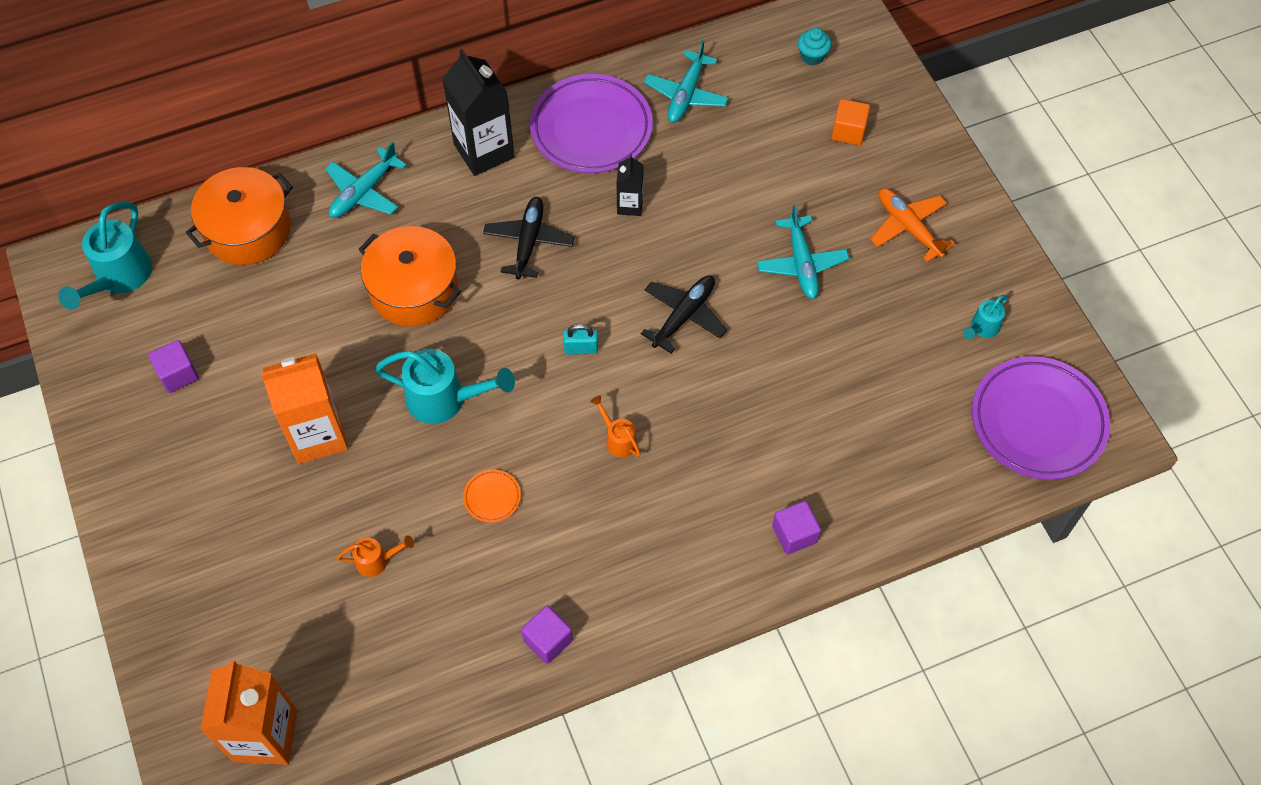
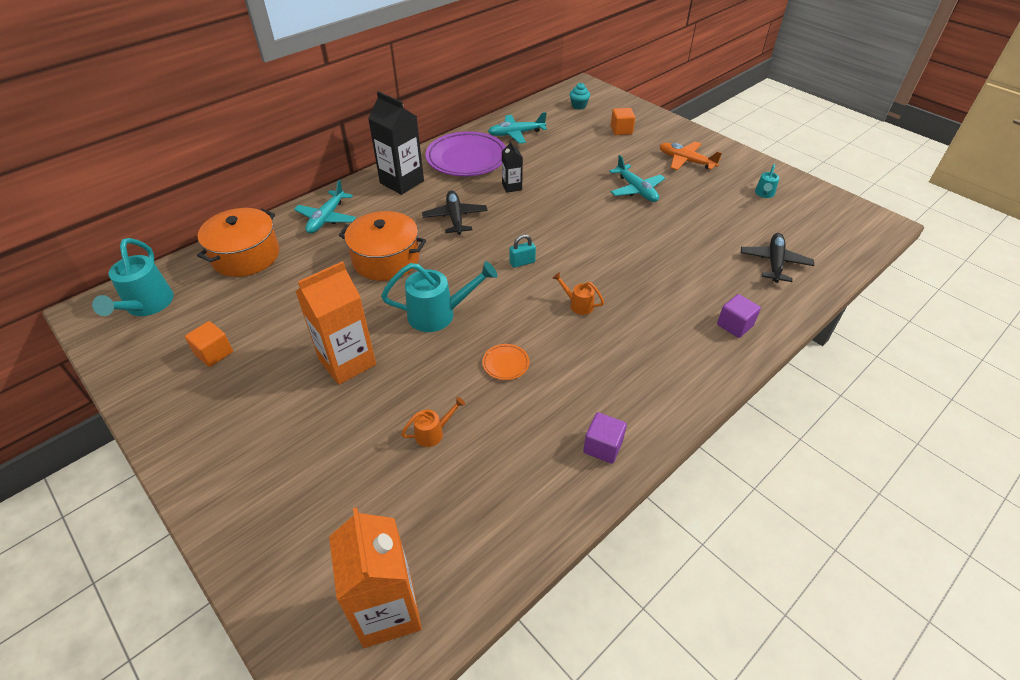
camera: 20 degrees left, 15 degrees down
purple cube [148,340,199,393] -> orange cube [185,321,233,367]
black plane [641,276,727,353] -> black plane moved to [741,233,814,283]
turquoise plane [644,40,729,123] -> turquoise plane turned 75 degrees clockwise [488,112,547,144]
purple plate [972,356,1110,480] -> none

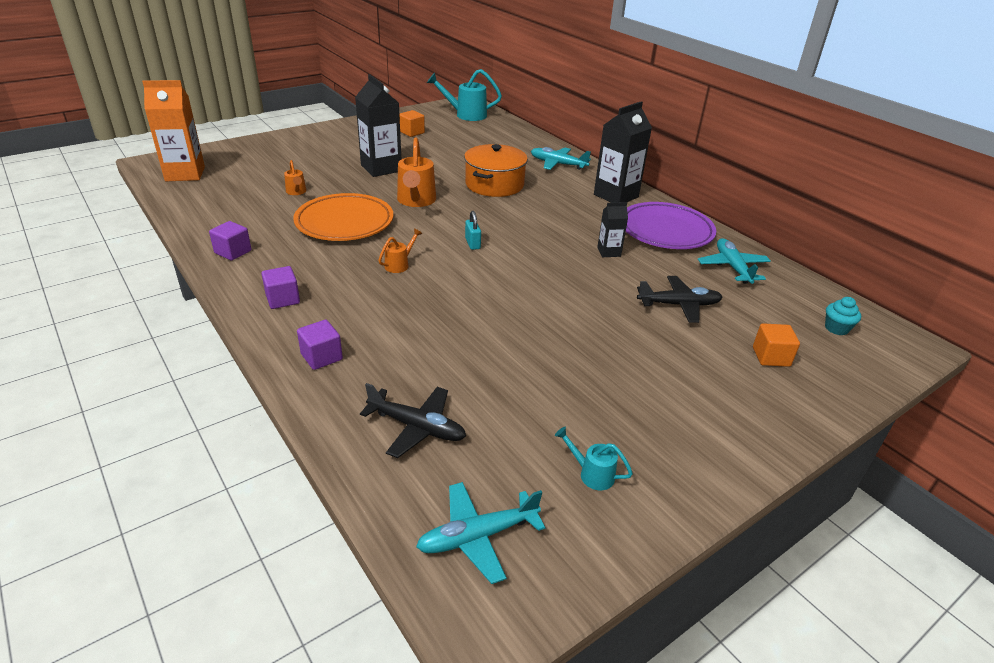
camera: 95 degrees right, 10 degrees down
orange pot [197,208,279,277] -> none
orange carton [295,261,376,385] -> black carton [355,74,401,177]
turquoise watering can [381,261,497,332] -> orange watering can [397,138,436,207]
black plane [422,190,488,235] -> black plane moved to [637,276,723,323]
orange plate [482,344,529,380] -> orange plate [293,193,393,241], size x2.44
turquoise plane [609,155,665,202] -> turquoise plane moved to [416,482,546,584]
orange plane [660,142,722,170] -> none
none -> purple cube [261,266,300,309]

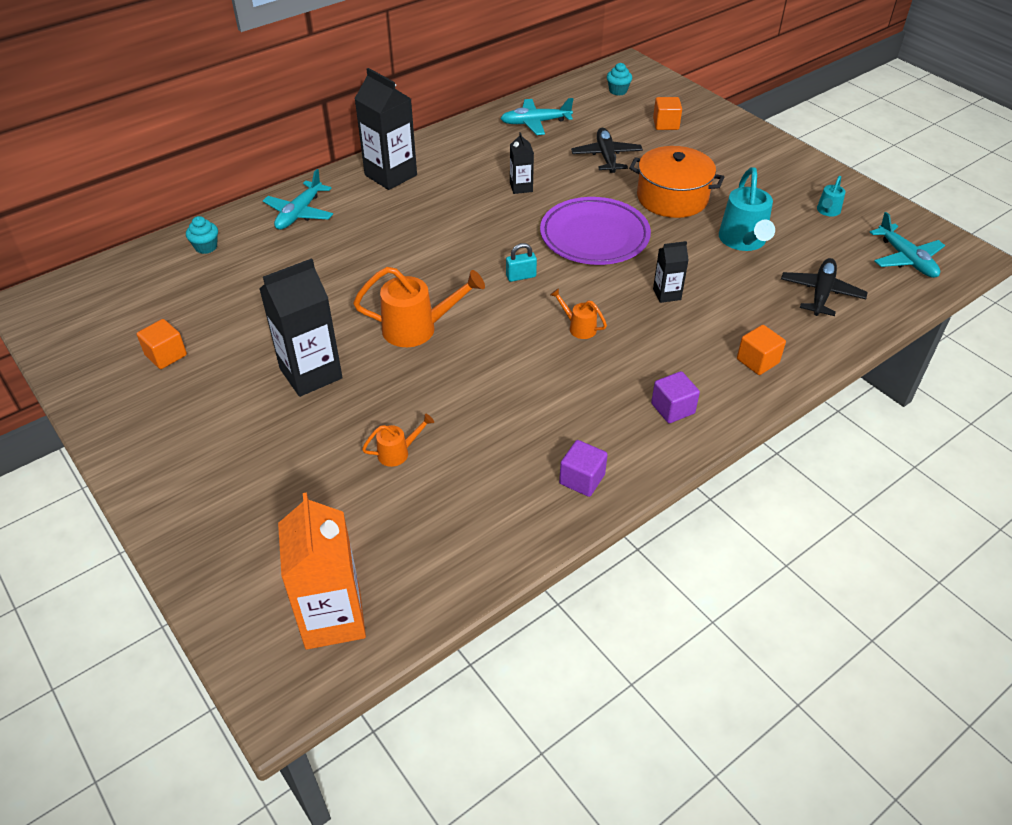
camera: 90 degrees left, 10 degrees up
orange plate [293,193,393,241] -> none
purple cube [297,320,343,370] -> orange cube [737,325,786,375]
turquoise watering can [427,69,502,121] -> turquoise watering can moved to [719,167,775,251]
orange pot [464,144,528,197] -> orange pot moved to [629,146,724,218]
purple plate [626,202,716,249] -> purple plate moved to [540,197,651,265]
none -> turquoise cupcake [186,216,218,254]
none -> black carton [653,241,689,303]

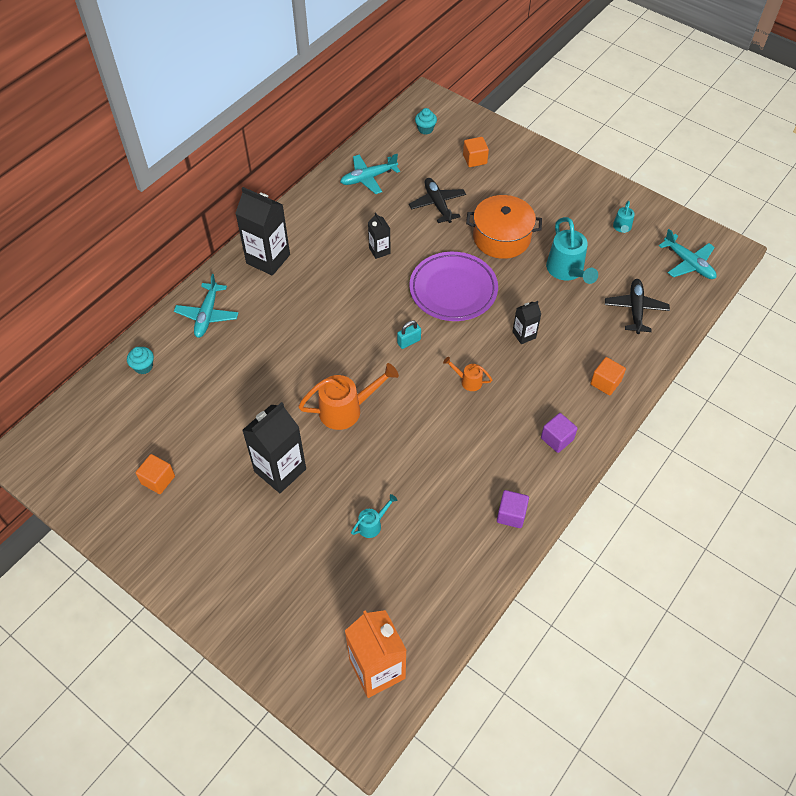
camera: 15 degrees left, 10 degrees up
orange watering can [362,414,434,467] -> turquoise watering can [351,494,398,538]

